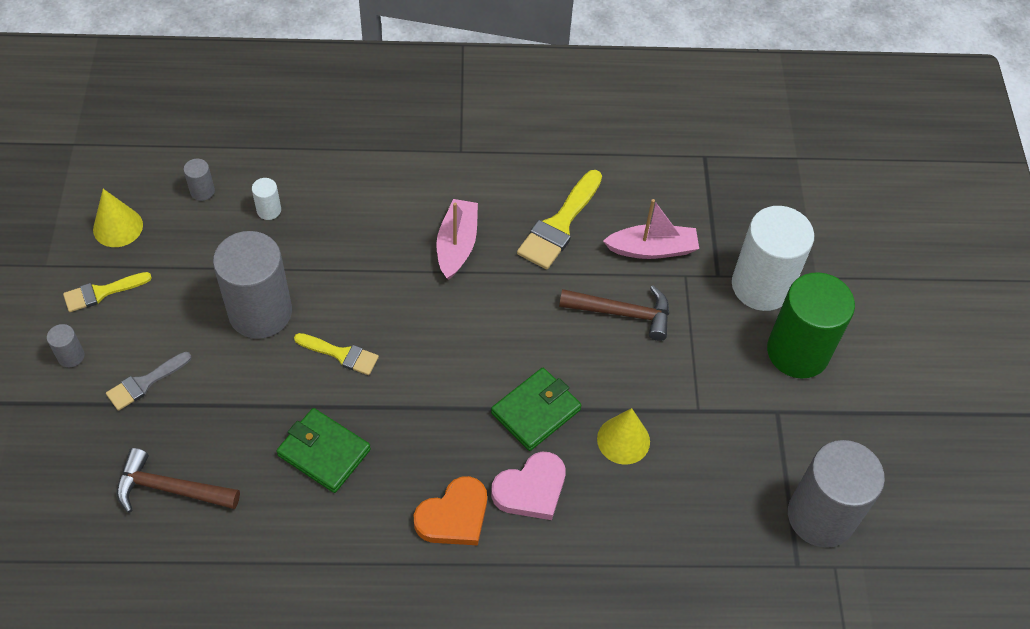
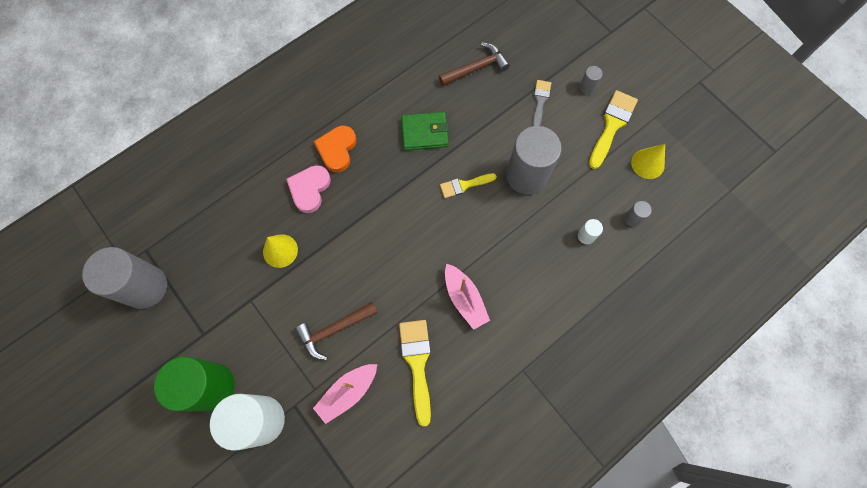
camera: 145 degrees right, 15 degrees up
yellow brush [63,272,152,312] -> yellow brush [589,90,638,169], size x1.62
green wallet [491,368,582,451] -> none

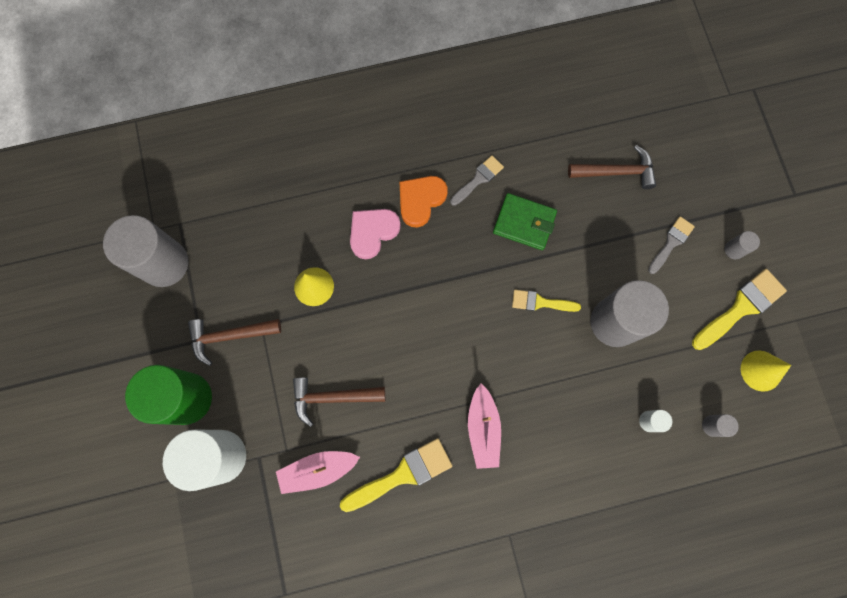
camera: 25 degrees right, 5 degrees up
yellow brush [399,320,431,426] -> yellow brush turned 45 degrees clockwise [340,438,452,512]
none -> brown hammer [188,319,281,366]
none -> grey brush [450,155,504,206]

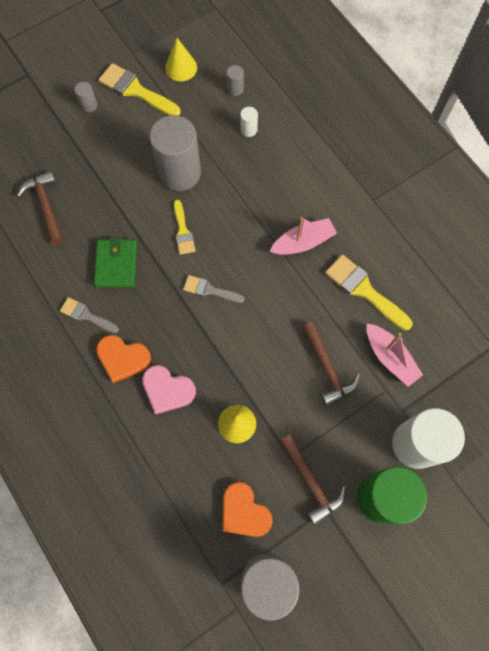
camera: 110 degrees left, 5 degrees down
grey brush [648,216,695,274] -> grey brush moved to [183,275,245,303]
none -> orange heart [222,482,273,537]

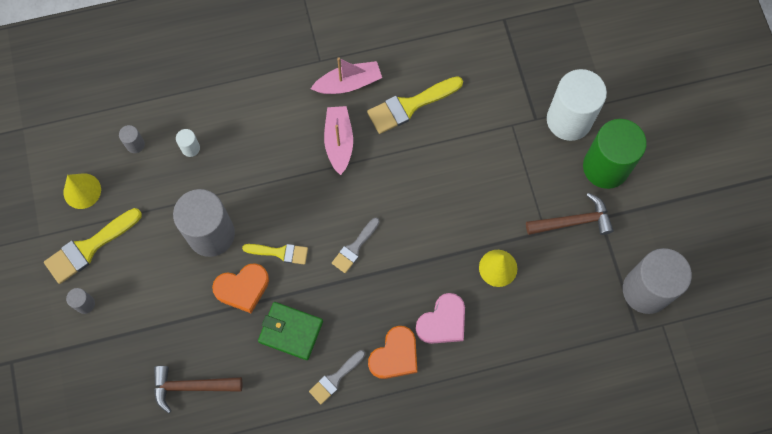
camera: 70 degrees left, 0 degrees up
orange heart [222,482,273,537] -> orange heart moved to [212,263,269,313]
brown hammer [302,322,360,406] -> none
pink boat [367,324,423,387] -> pink boat moved to [311,57,382,94]

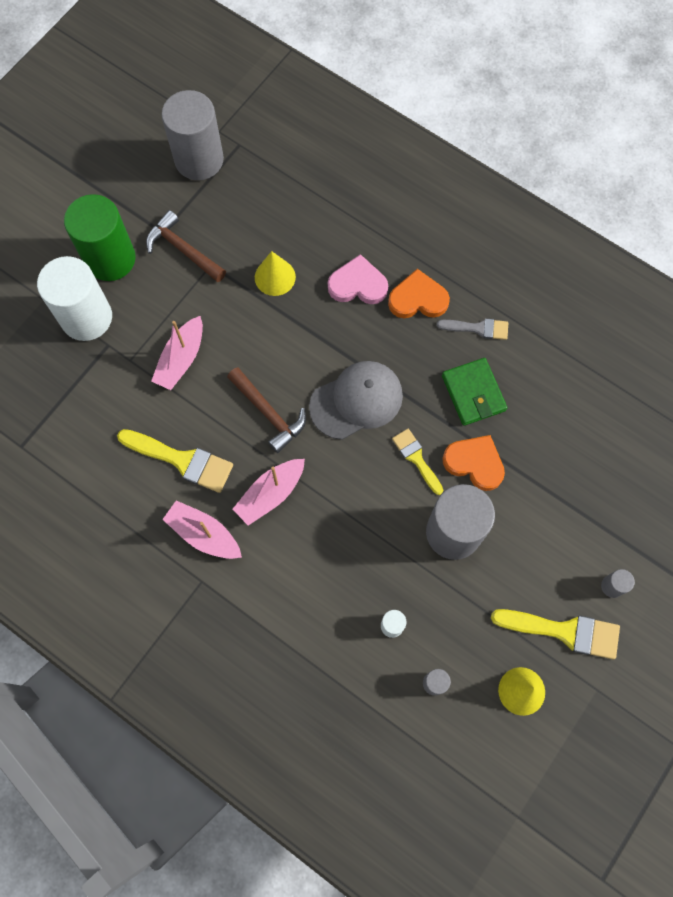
camera: 130 degrees left, 0 degrees up
brown hammer [154,366,242,414] -> brown hammer moved to [227,367,306,453]
grey brush [332,218,380,273] -> grey cap [309,361,403,440]
none -> pink boat [151,316,203,390]

